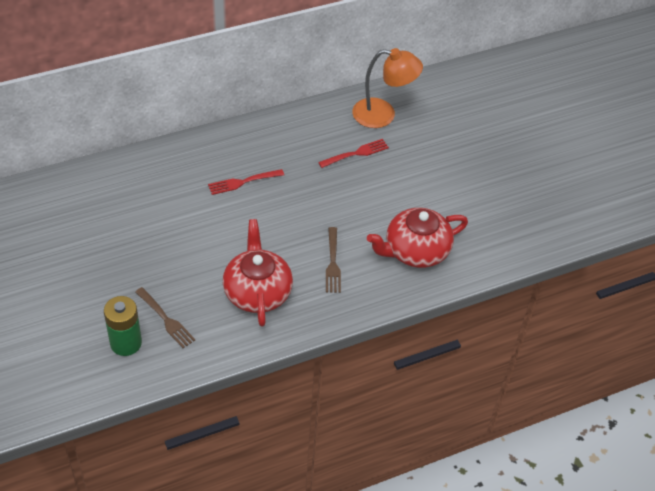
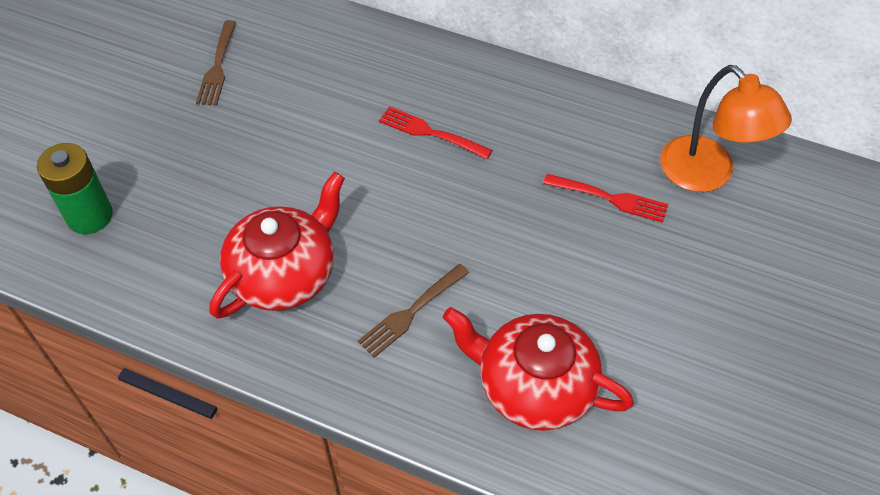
camera: 50 degrees right, 5 degrees up
brown fork [136,287,195,348] -> brown fork moved to [196,20,237,106]

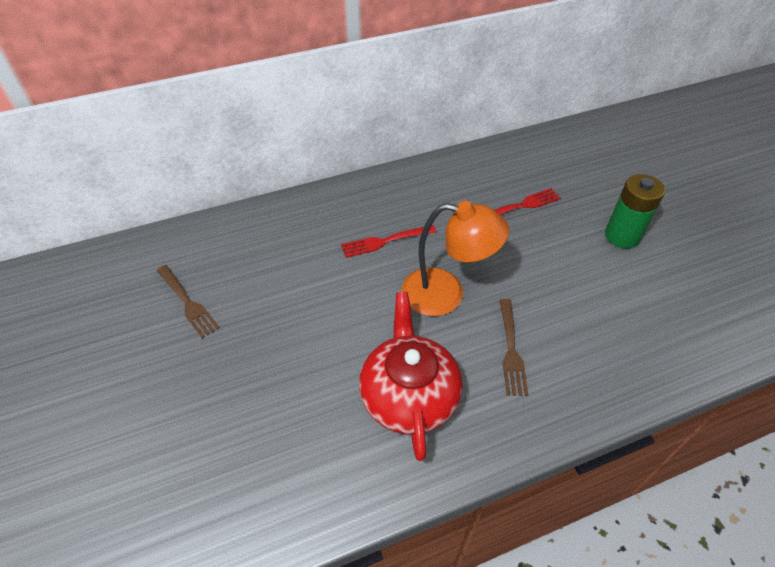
camera: 45 degrees left, 5 degrees down
green battery [37,143,113,234] -> green battery moved to [605,174,665,248]
red teapot [443,307,634,431] -> none
orange lamp [660,65,792,192] -> orange lamp moved to [402,201,509,316]

